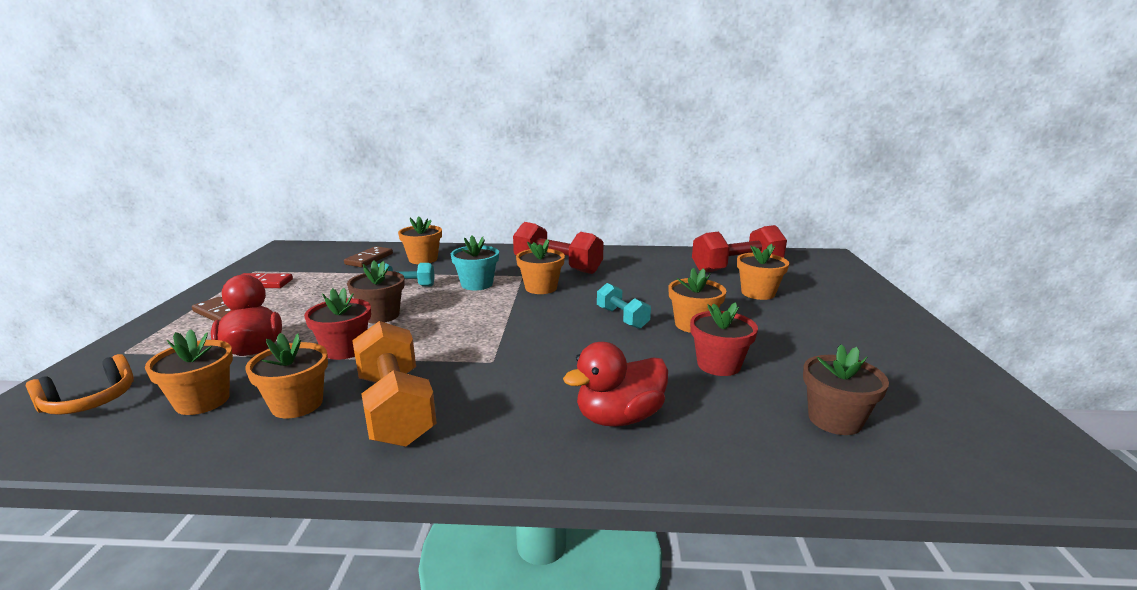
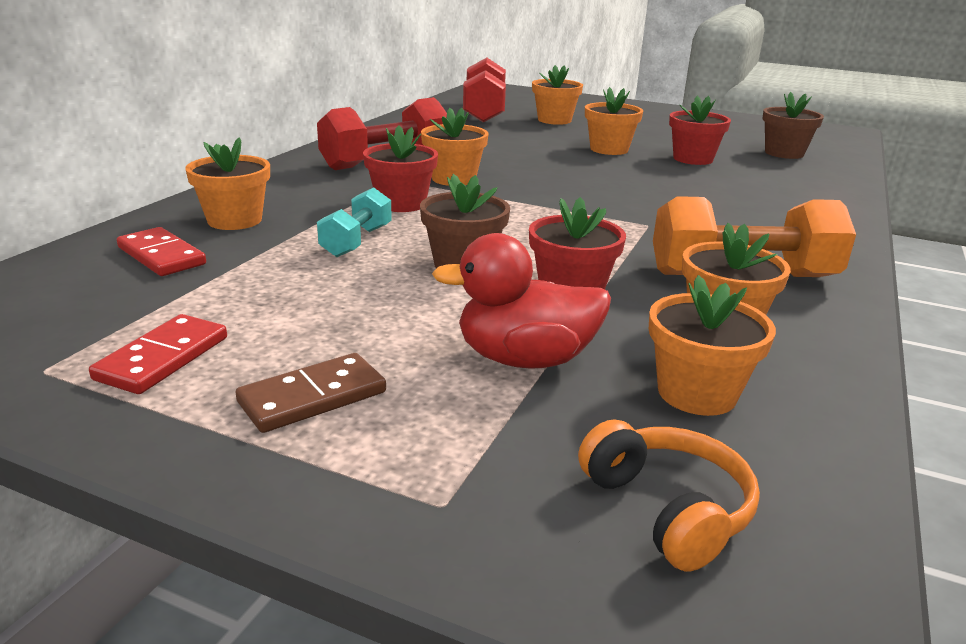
camera: 70 degrees left, 5 degrees up
brown domino [344,246,393,267] -> red domino [117,227,206,276]
turquoise flower pot [451,236,499,290] -> red flower pot [363,126,438,212]
red duck [563,342,668,427] -> none
turquoise dumbbell [597,283,651,329] -> none

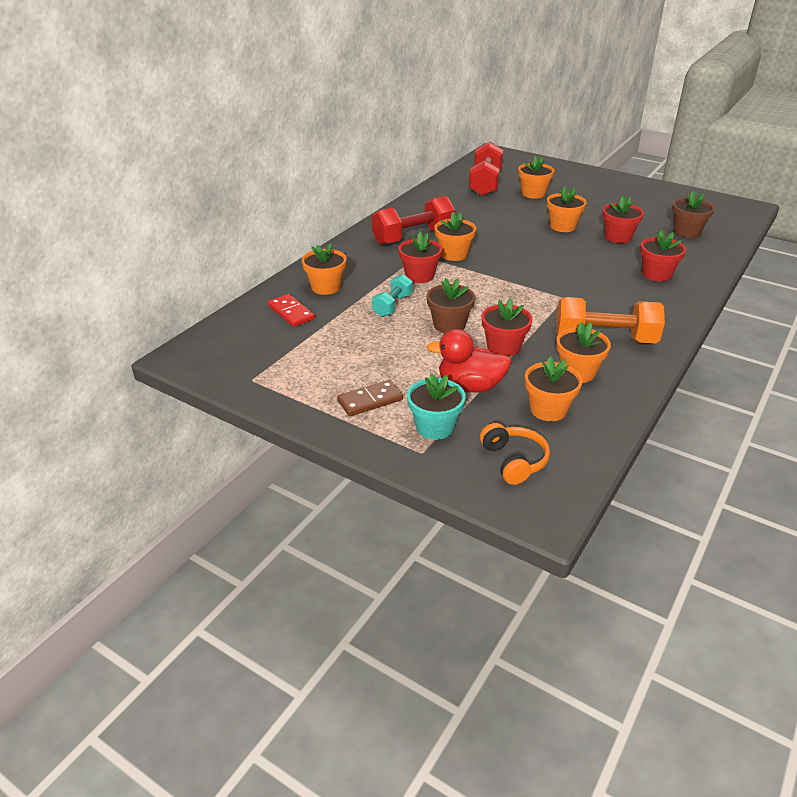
camera: 10 degrees right, 10 degrees up
red domino [89,314,227,394] -> none
none -> turquoise flower pot [407,373,466,440]
none -> red flower pot [640,230,686,282]

